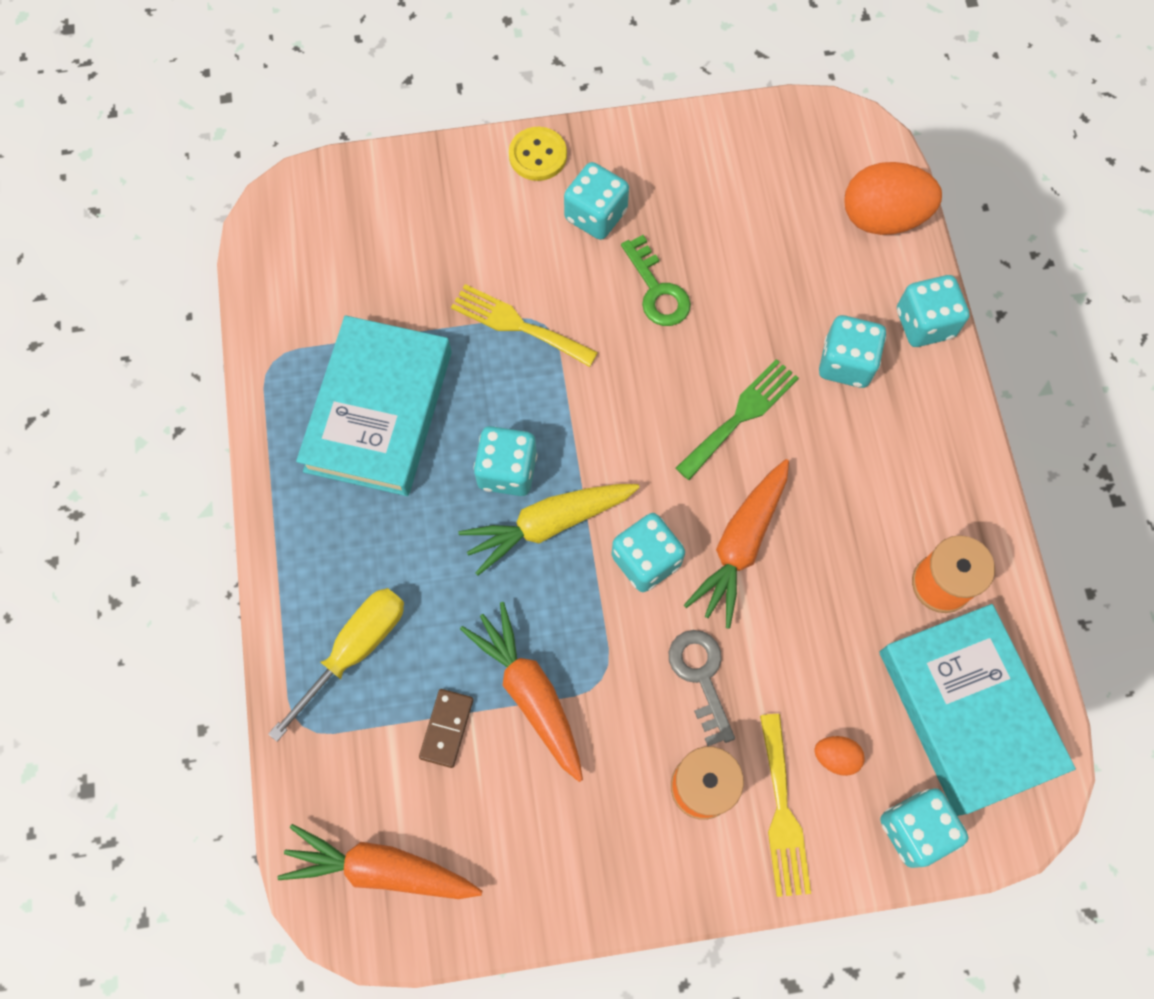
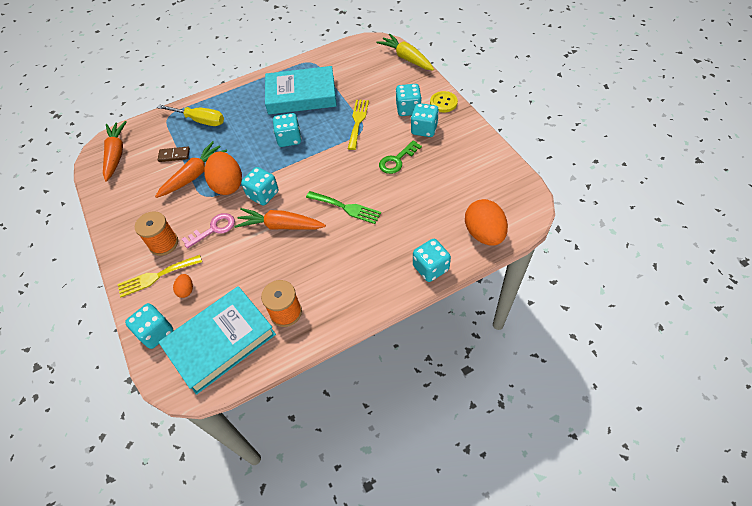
camera: 75 degrees right, 15 degrees down
yellow carrot [459,484,640,576] -> yellow carrot moved to [376,34,434,71]
grey key [669,630,735,746] -> pink key [182,213,235,249]
turquoise dice [819,315,886,388] -> turquoise dice moved to [395,84,422,116]
none -> orange egg [205,152,242,195]

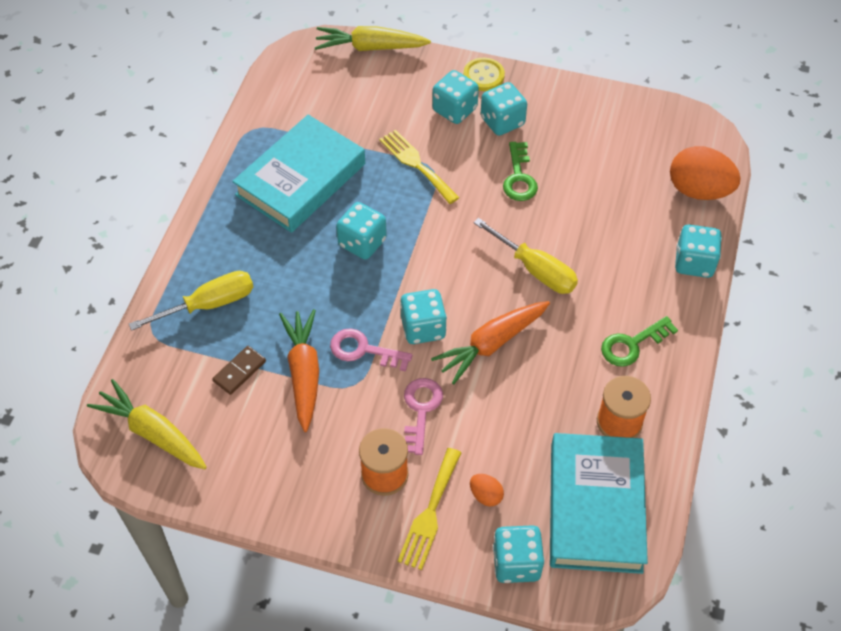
camera: 50 degrees left, 0 degrees up
orange carrot [103,121,127,182] -> yellow carrot [87,379,207,469]
orange egg [205,152,242,195] -> pink key [330,328,413,372]
green fork [306,191,381,224] -> yellow screwdriver [473,218,578,294]
none -> green key [601,316,678,367]

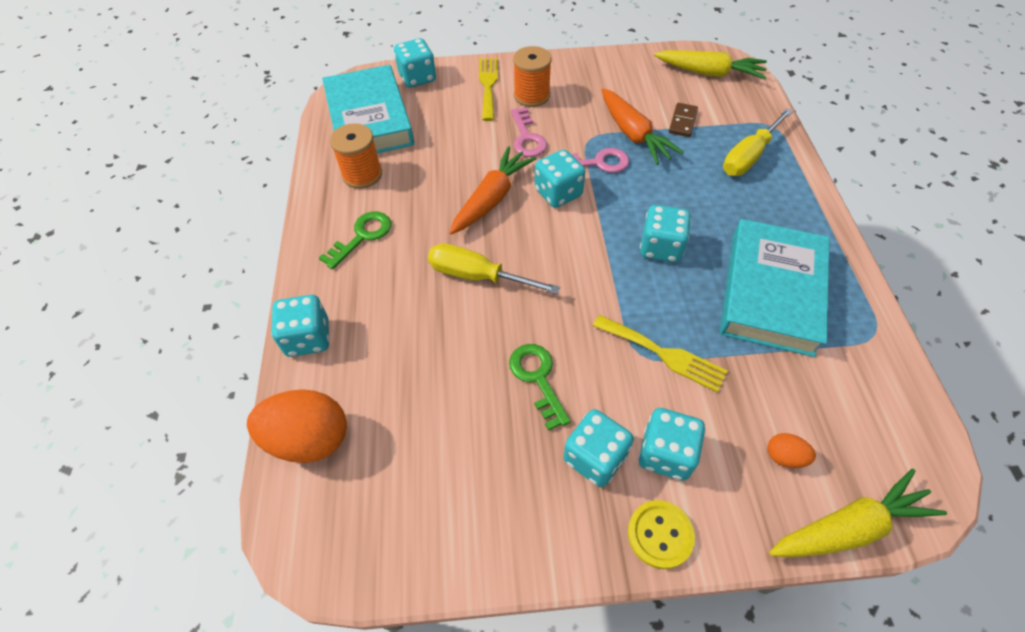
camera: 160 degrees right, 0 degrees up
orange egg [470,474,504,507] -> orange egg moved to [767,433,816,468]

